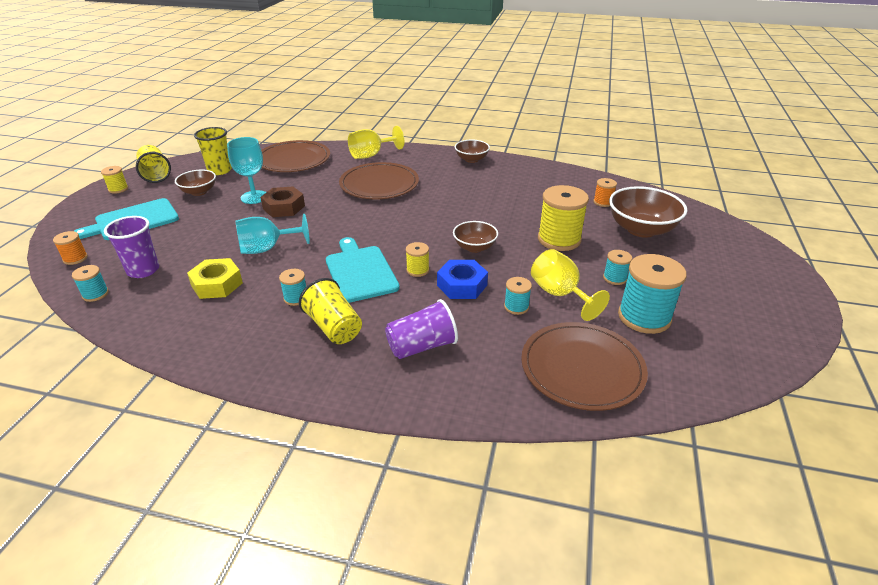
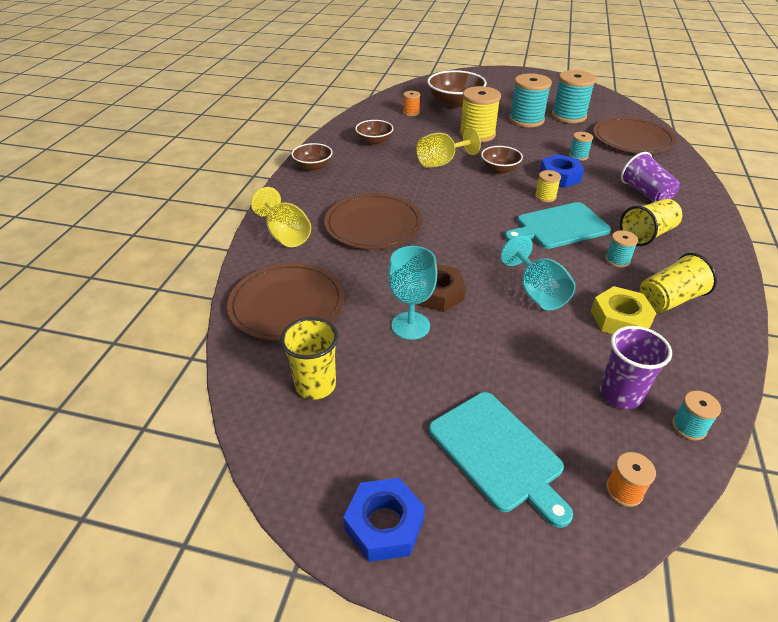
camera: 90 degrees left, 5 degrees up
yellow spool [101,166,128,194] -> blue nut [343,478,425,562]
yellow cup [136,145,171,183] -> yellow cup moved to [640,253,717,313]
brown bowl [175,170,216,196] -> brown bowl moved to [355,120,393,146]
yellow goblet [531,249,610,321] -> yellow goblet moved to [416,128,481,168]
turquoise spool [603,250,632,285] -> turquoise spool [509,73,552,127], size x2.03

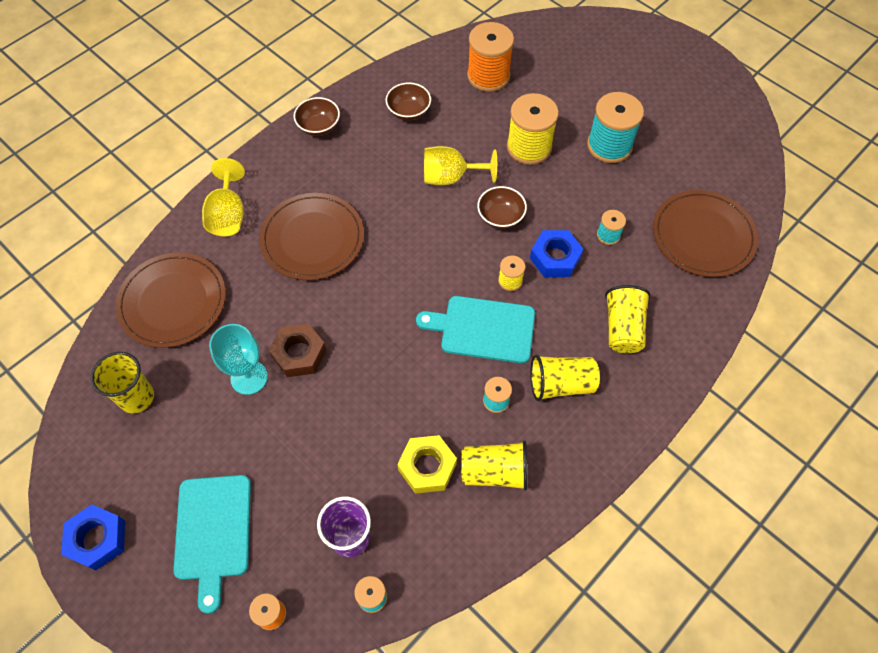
camera: 30 degrees right, 20 degrees up
orange spool [403,91,420,116] -> orange spool [467,22,514,92], size x2.03
brown bowl [427,70,487,109] -> none
turquoise goblet [501,235,576,310] -> none
turquoise spool [552,70,596,123] -> none
purple cup [621,152,680,202] -> yellow cup [605,285,650,353]

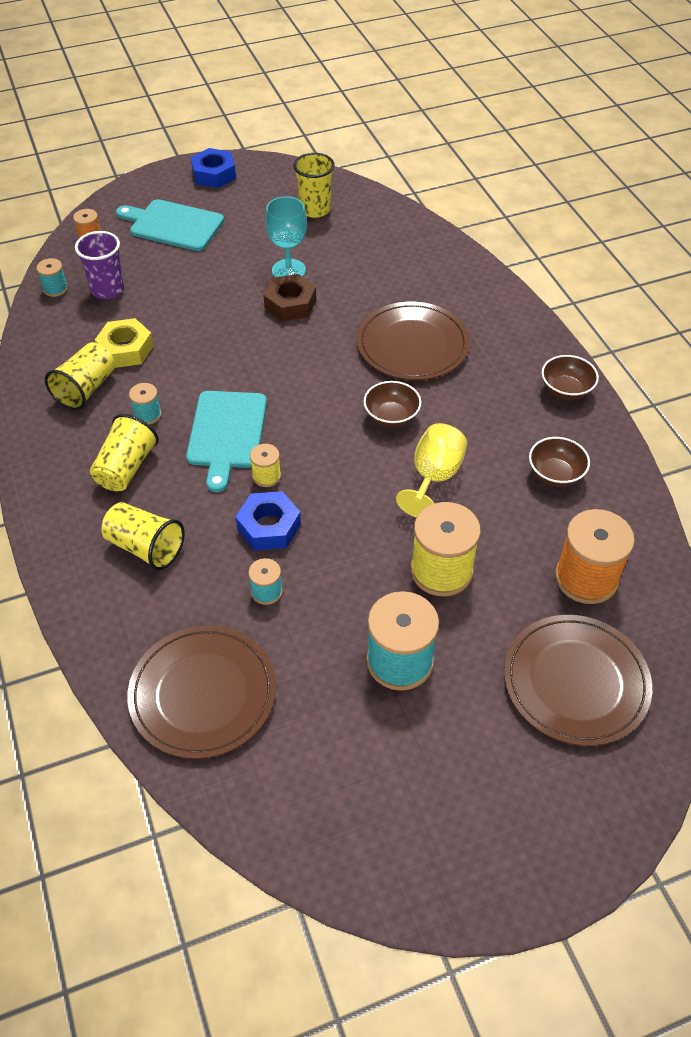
camera: 115 degrees right, 10 degrees down
brown plate [115,253,226,348] -> brown plate moved to [504,615,652,746]
yellow goblet [202,158,245,236] -> none
turquoise cutting board [416,296,535,363] -> turquoise cutting board turned 150 degrees clockwise [186,391,267,492]
brown bowl [477,186,527,229] -> brown bowl moved to [364,381,421,428]

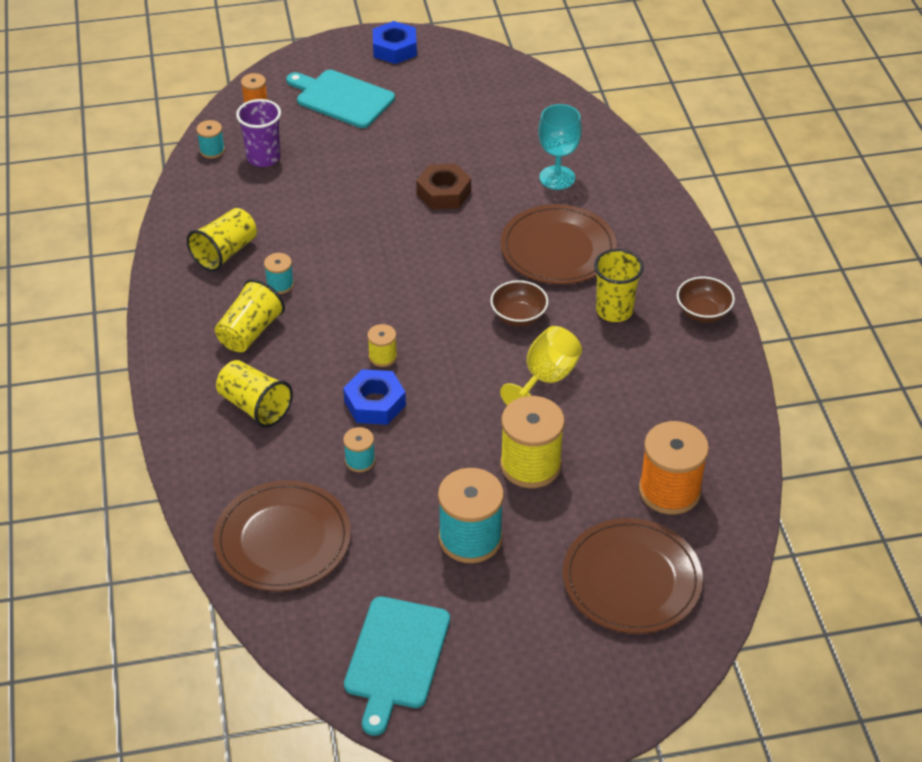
camera: 10 degrees right, 5 degrees down
yellow nut [95,318,154,368] -> none
turquoise cutting board [186,391,267,492] -> turquoise cutting board moved to [344,596,450,736]
turquoise goblet [265,196,307,277] -> turquoise goblet moved to [538,104,582,190]
yellow cup [293,153,335,218] -> yellow cup moved to [594,249,644,322]
brown bowl [529,437,590,487] -> none

